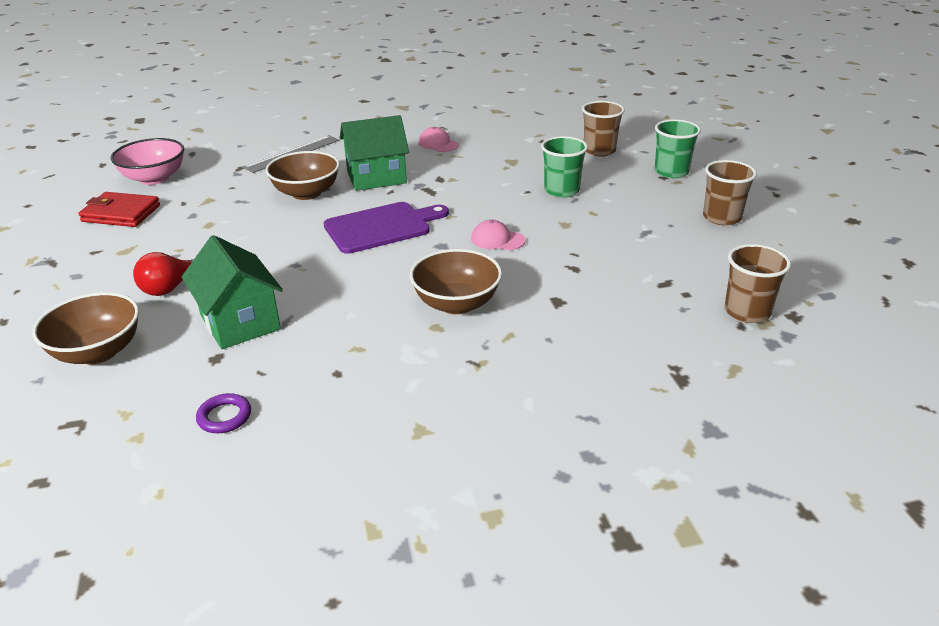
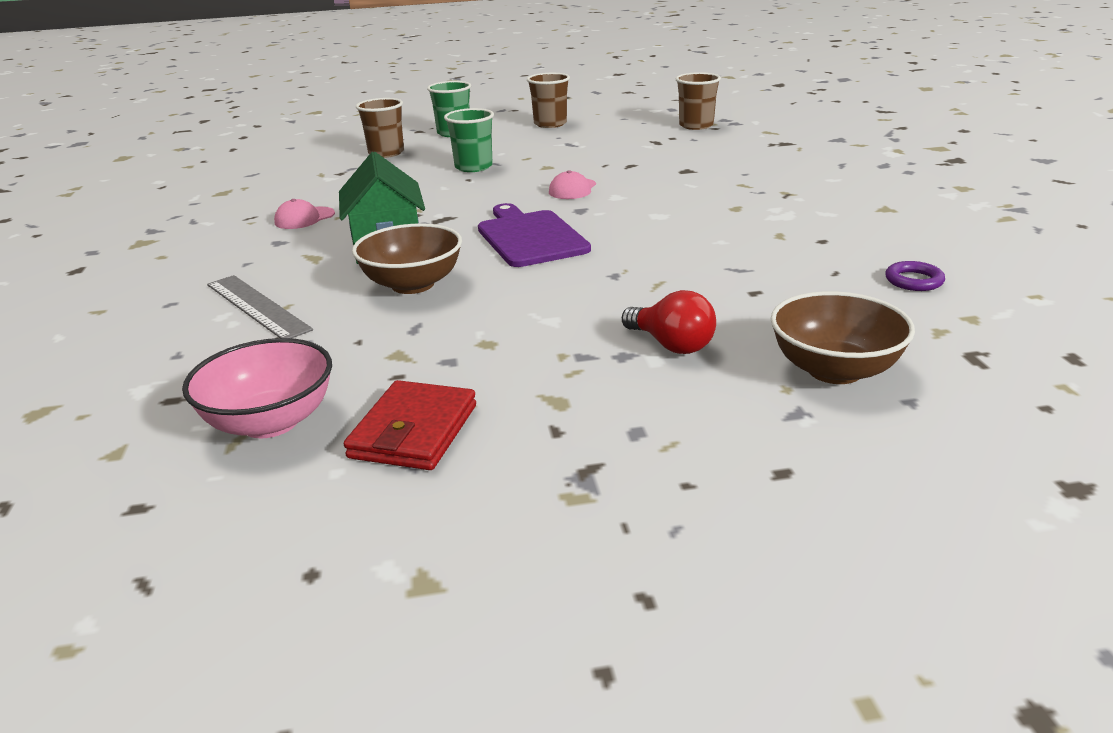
camera: 85 degrees left, 5 degrees down
green house [182,235,283,349] -> none
brown bowl [410,249,502,314] -> none

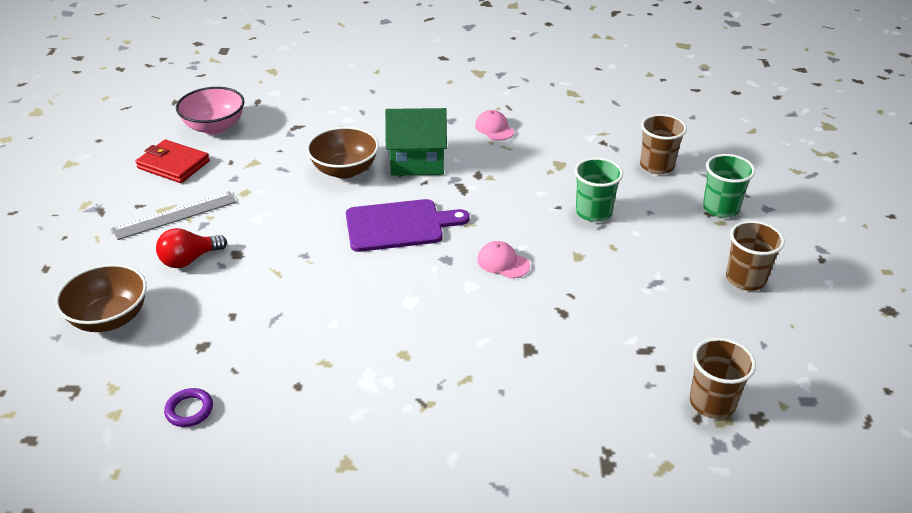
camera: 100 degrees right, 10 degrees up
grey ruler [207,275,313,338] -> grey ruler moved to [112,191,237,240]

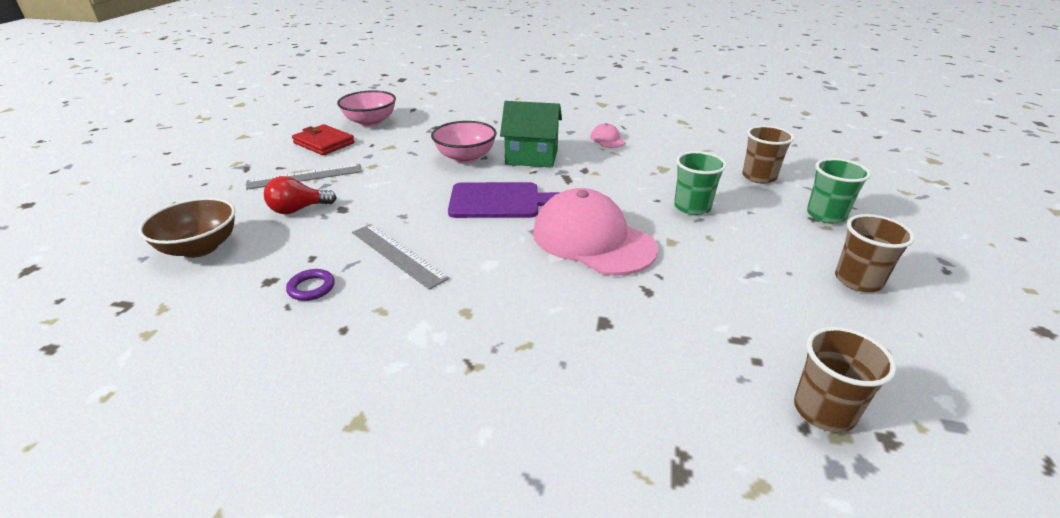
camera: 10 degrees right, 5 degrees down
purple ring [164,388,213,427] -> purple ring moved to [286,269,335,301]
brown bowl [307,127,379,179] -> pink bowl [431,121,497,163]
pink cap [477,241,530,278] -> pink cap [533,188,658,275], size x2.34
none -> grey ruler [352,224,449,290]

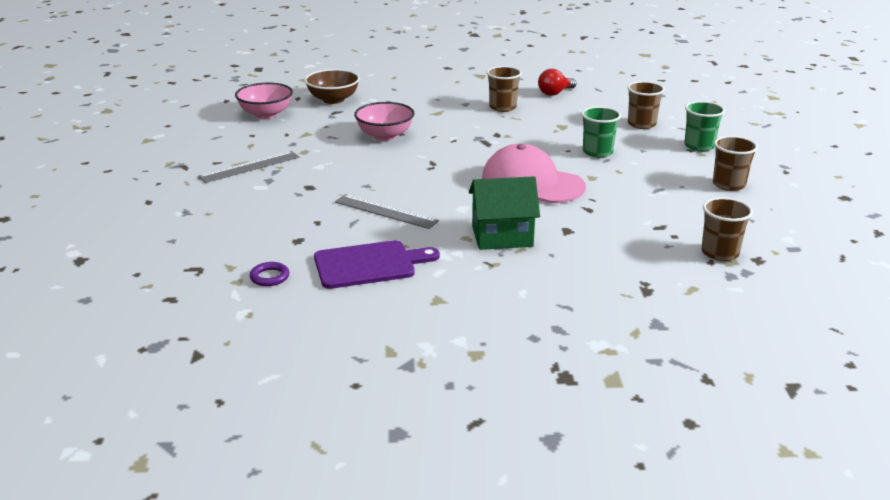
camera: 15 degrees left, 5 degrees down
brown bowl [139,198,235,258] -> brown bowl moved to [305,69,360,104]
red light bulb [264,176,337,214] -> red light bulb moved to [538,69,576,96]
purple ring [286,269,335,301] -> purple ring moved to [250,262,289,286]
red wallet [292,124,355,155] -> none
purple cutting board [448,182,560,218] -> purple cutting board moved to [314,240,440,289]
green house [500,101,562,168] -> green house moved to [469,176,540,250]
pink cap [591,123,625,148] -> brown cup [486,66,522,112]

